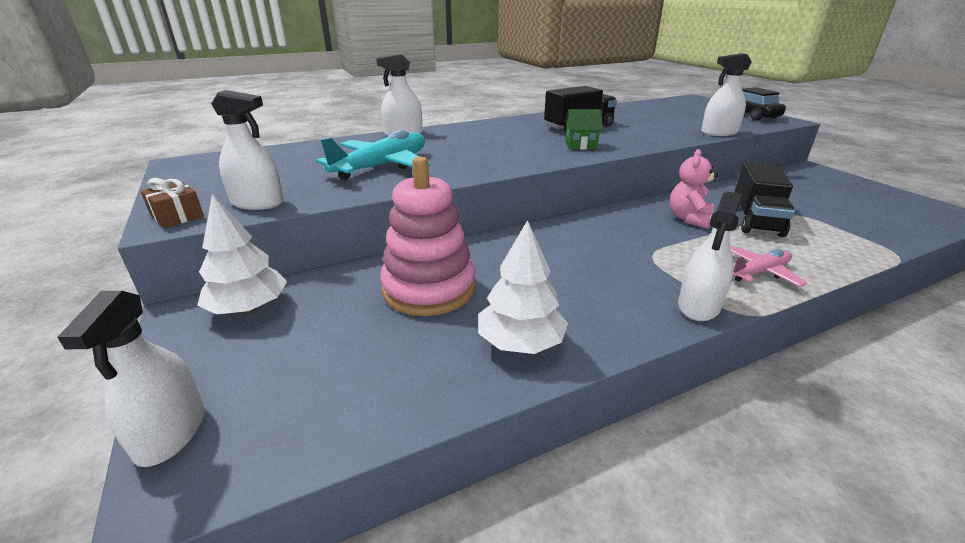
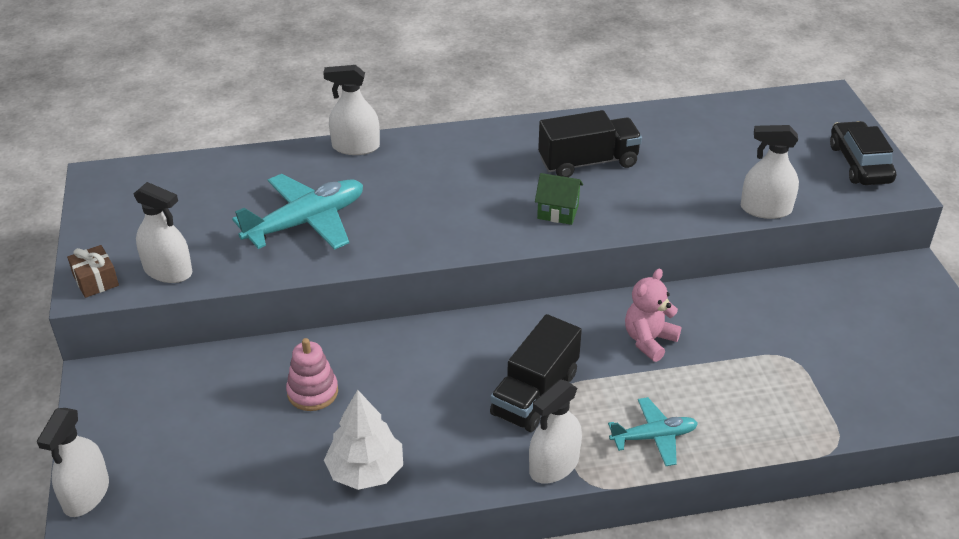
camera: 15 degrees right, 10 degrees up
white tree [197,194,287,314] -> none
pink stacking toy [380,156,475,316] -> pink stacking toy [286,338,338,411], size x0.56
pink plane [730,245,807,287] -> turquoise plane [608,397,698,466]
black truck [735,162,795,237] -> black truck moved to [490,314,582,432]

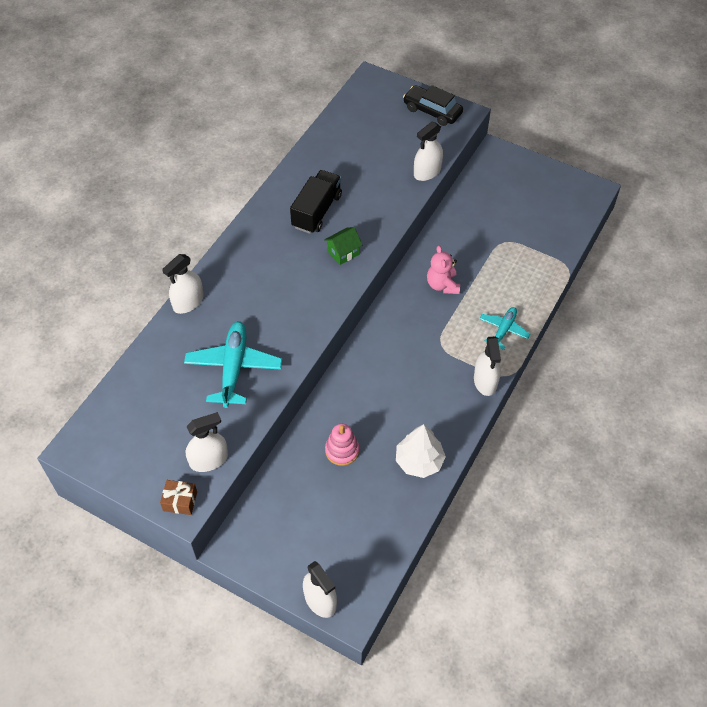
camera: 50 degrees left, 15 degrees up
black truck [490,314,582,432] -> none

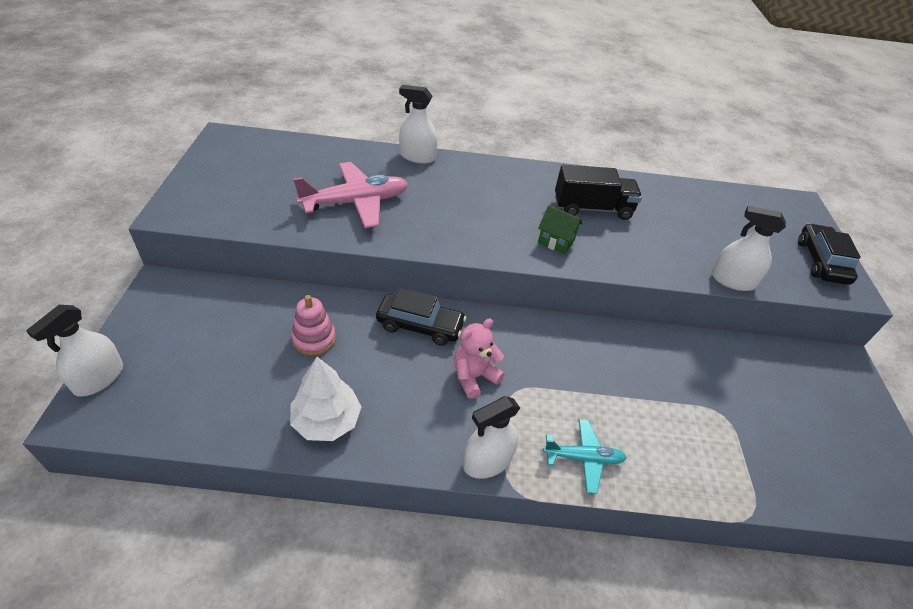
camera: 60 degrees right, 10 degrees down
brown gift [160,480,197,515] -> none
turquoise plane [184,321,282,408] -> pink plane [293,162,408,228]
white spray bottle [186,412,228,472] -> none
pink teddy bear [427,246,460,294] -> pink teddy bear moved to [454,318,505,398]
none -> black car [376,288,466,346]

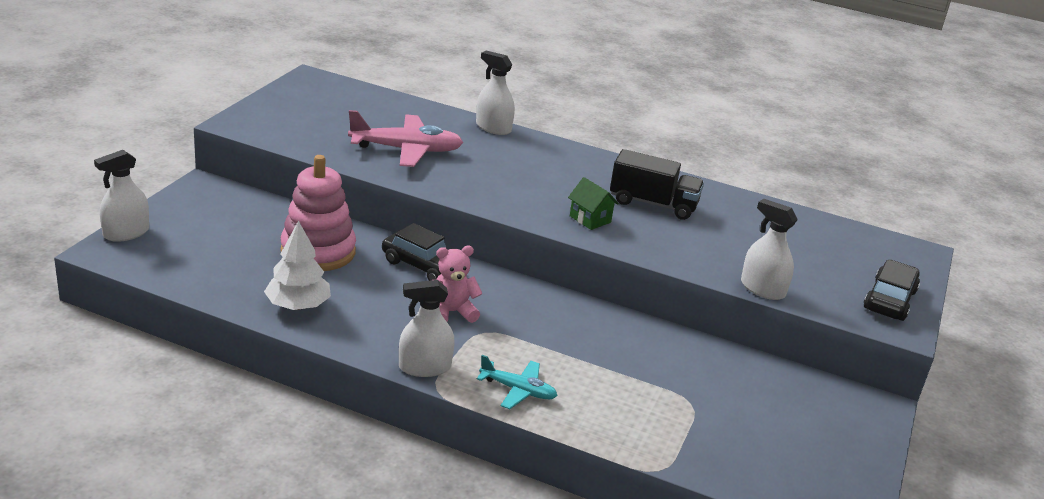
camera: 20 degrees right, 15 degrees down
pink stacking toy [291,295,336,355] -> pink stacking toy [280,155,356,271], size x1.77

